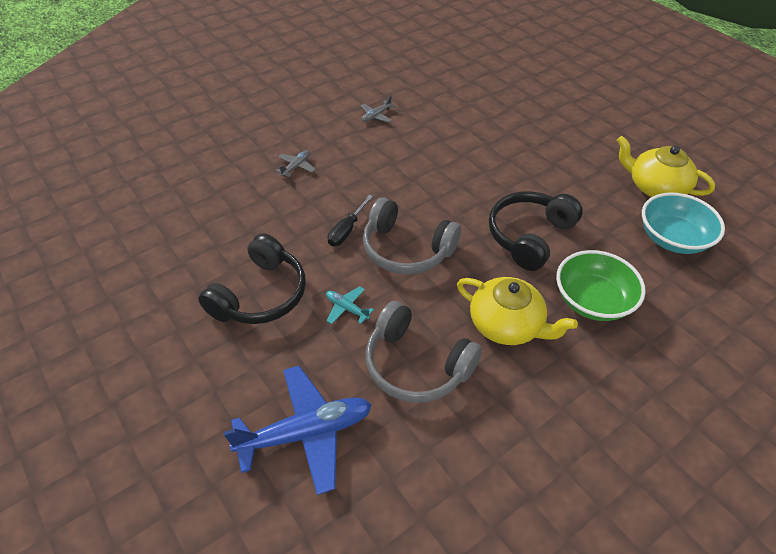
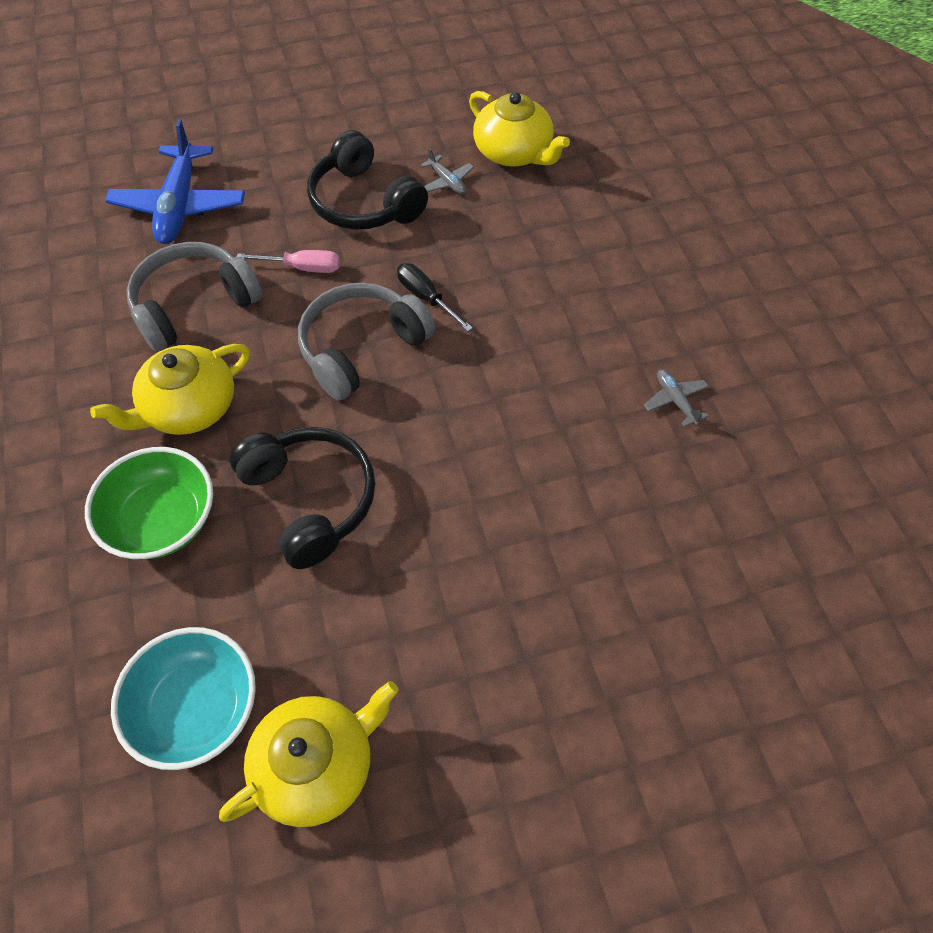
camera: 110 degrees right, 10 degrees up
grey plane [276,150,315,177] -> grey plane moved to [421,148,474,194]
turquoise plane [326,286,374,324] -> pink screwdriver [237,250,340,273]
none -> yellow teapot [469,91,570,166]

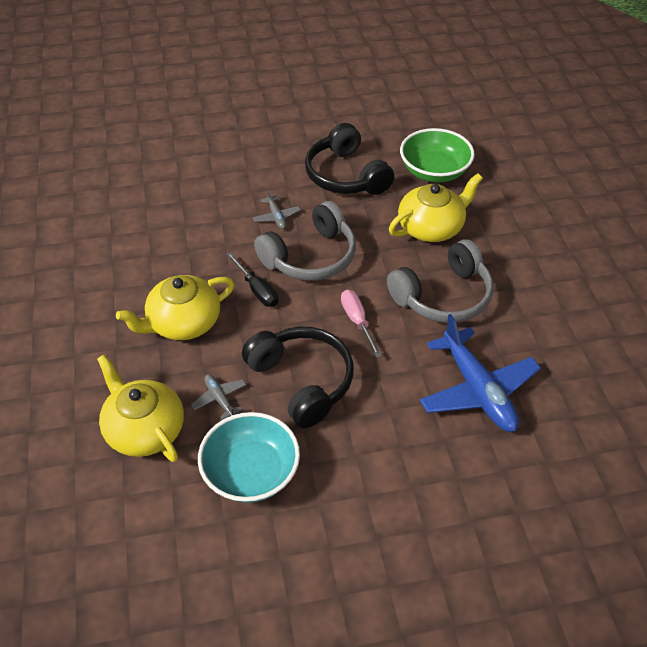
camera: 175 degrees left, 10 degrees down
blue plane [105,119,245,244] -> blue plane turned 150 degrees clockwise [420,314,541,432]
turquoise bowl [111,627,256,770] -> turquoise bowl moved to [198,412,300,503]
yellow teapot [219,681,399,827] -> yellow teapot moved to [116,275,234,340]
pink screwdriver [237,250,340,273] -> pink screwdriver turned 60 degrees clockwise [341,290,382,358]
grey plane [644,370,709,427] -> grey plane moved to [253,188,300,229]

